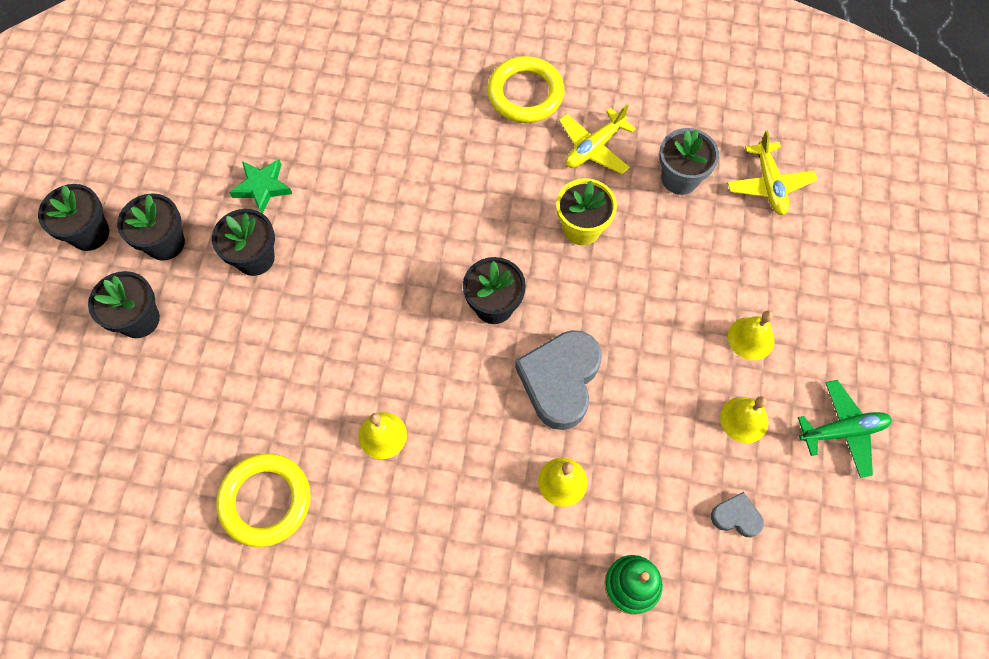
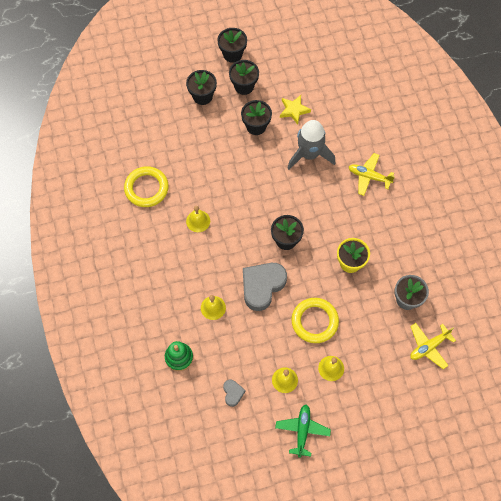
camera: 65 degrees right, 0 degrees up
green star [229,159,292,213] -> yellow star [280,95,311,125]
yellow ring [487,56,564,123] -> yellow ring moved to [291,298,339,343]
grey heart [515,330,602,430] -> grey heart turned 45 degrees counterclockwise [243,263,287,311]
yellow plane [559,105,636,174] -> yellow plane moved to [349,153,395,196]
green plane [798,380,892,478] -> green plane turned 135 degrees counterclockwise [275,405,331,458]
none -> grey rocket [287,120,335,170]

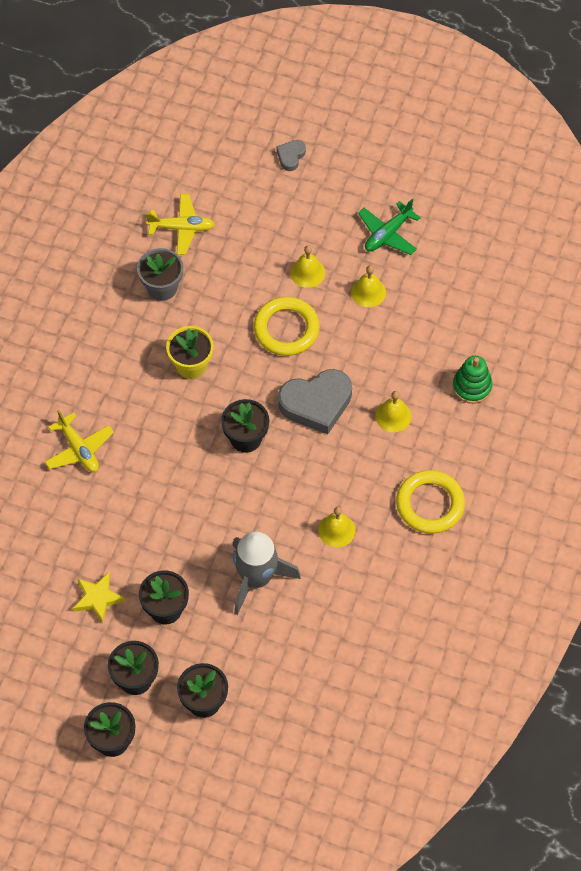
camera: 145 degrees left, 5 degrees down
yellow ring [124,166,169,207] -> yellow ring moved to [396,470,465,534]
grey heart [223,380,246,407] -> grey heart moved to [276,140,306,171]
grey rocket [287,120,335,170] -> grey rocket moved to [233,531,301,615]

